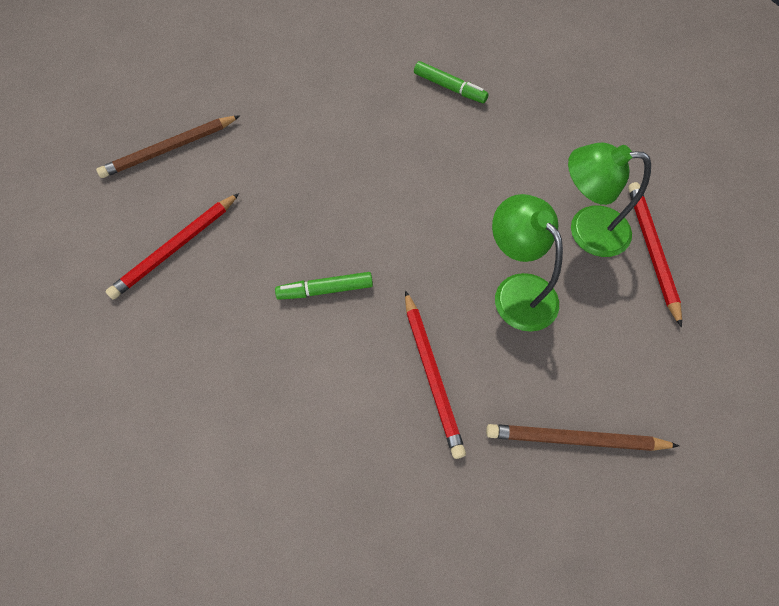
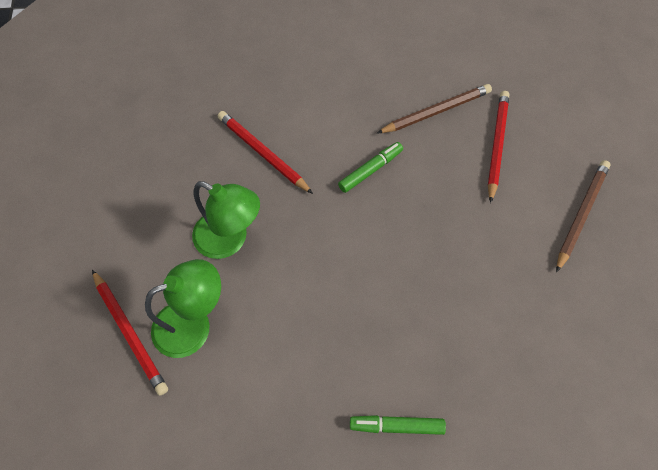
camera: 150 degrees right, 0 degrees up
brown pencil [486,424,679,451] -> brown pencil moved to [377,84,492,133]

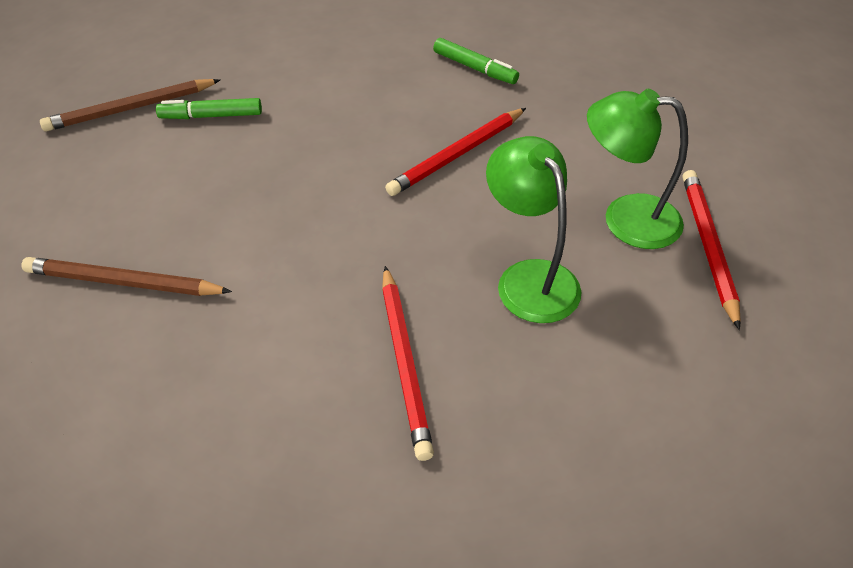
camera: 145 degrees left, 15 degrees down
green marker [338,142,403,193] -> green marker moved to [156,98,262,119]
red pencil [488,91,509,203] -> red pencil moved to [385,108,526,196]

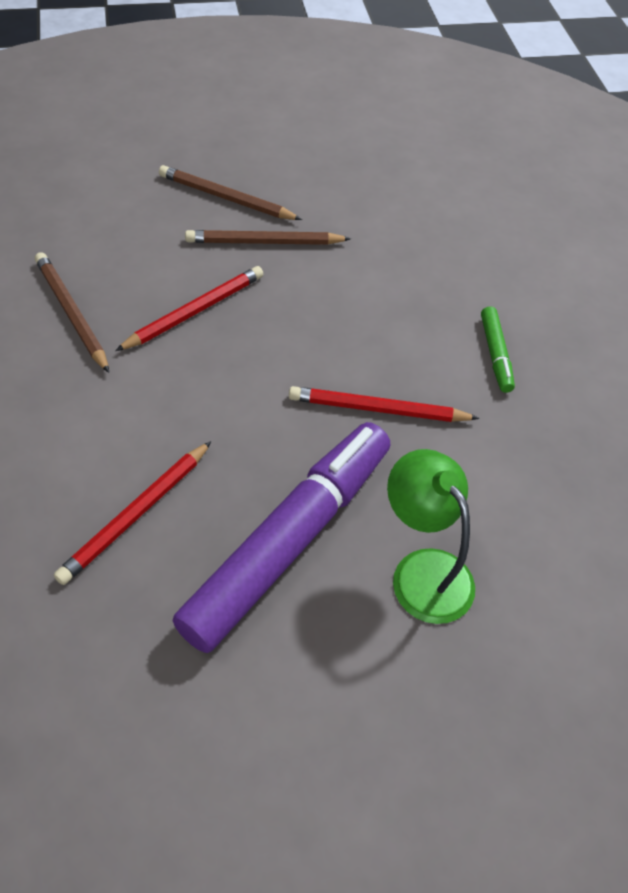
camera: 45 degrees right, 5 degrees up
green marker [156,98,262,119] -> brown pencil [185,230,351,245]
green lamp [486,136,581,323] -> purple marker [173,422,390,653]
red pencil [683,170,741,330] -> red pencil moved to [115,266,263,351]

